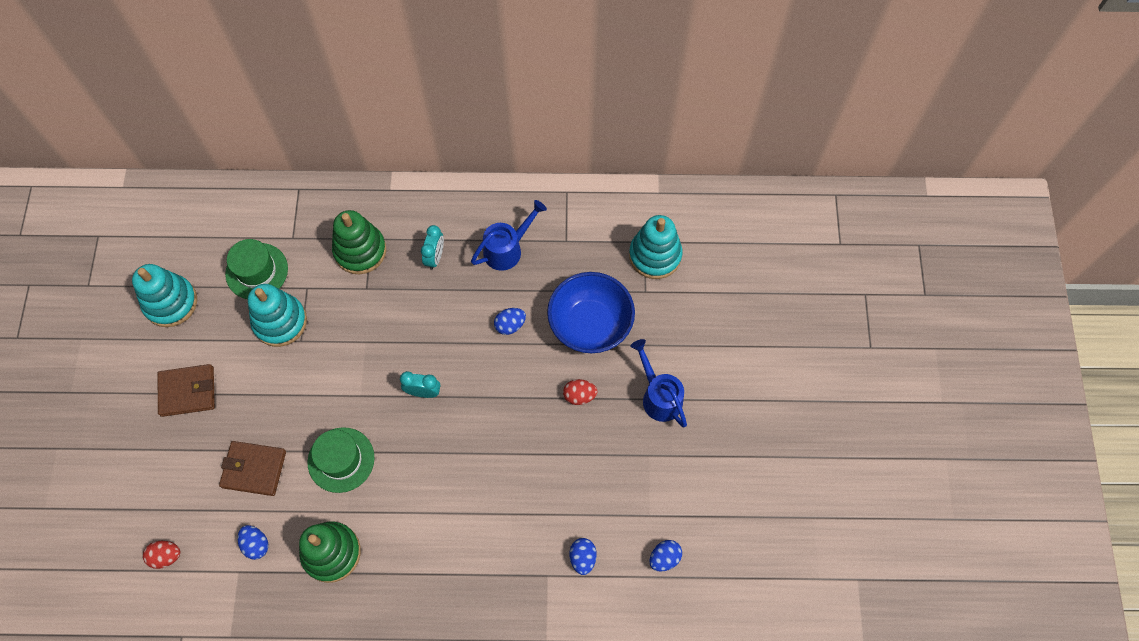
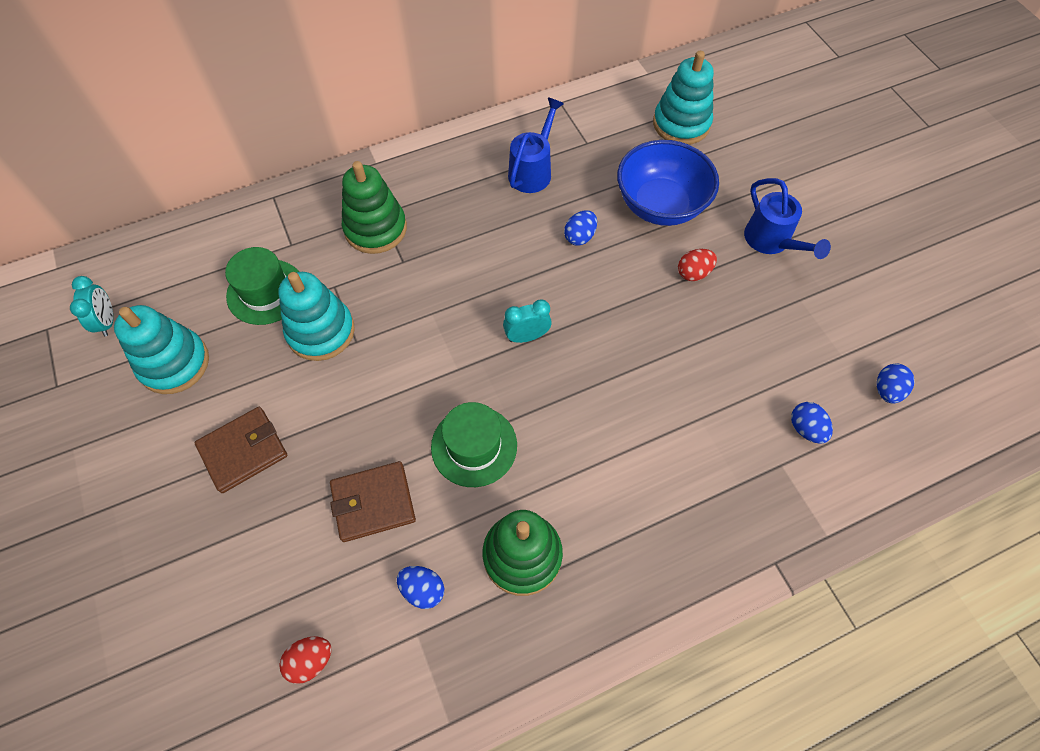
camera: 25 degrees left, 5 degrees down
turquoise clock [421,225,444,270] -> turquoise clock moved to [70,276,113,337]
blue watering can [630,339,687,427] -> blue watering can turned 150 degrees counterclockwise [744,178,831,259]

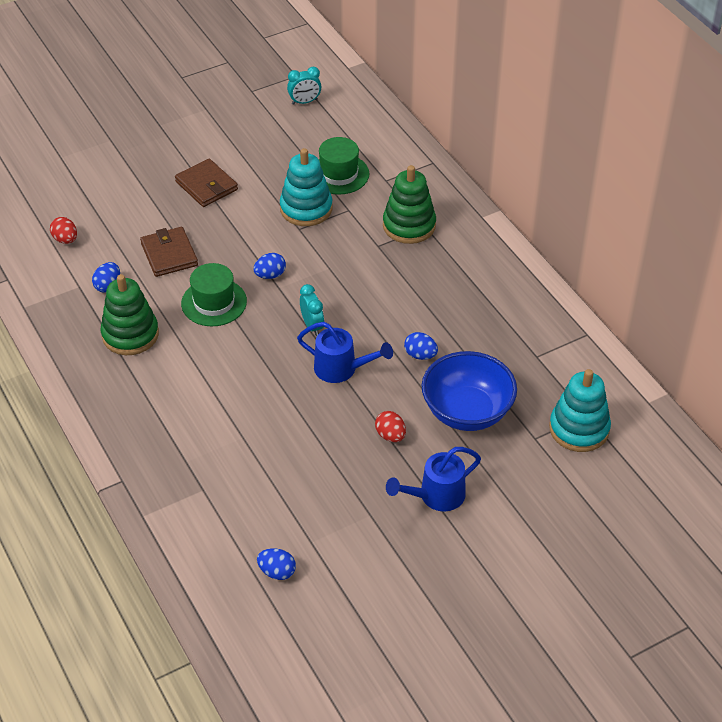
camera: 85 degrees right, 15 degrees down
turquoise stacking toy [114,305,209,394] -> none
blue watering can [508,97,564,193] -> blue watering can moved to [297,322,393,383]
blue egg [791,402,833,444] -> blue egg moved to [254,253,286,279]

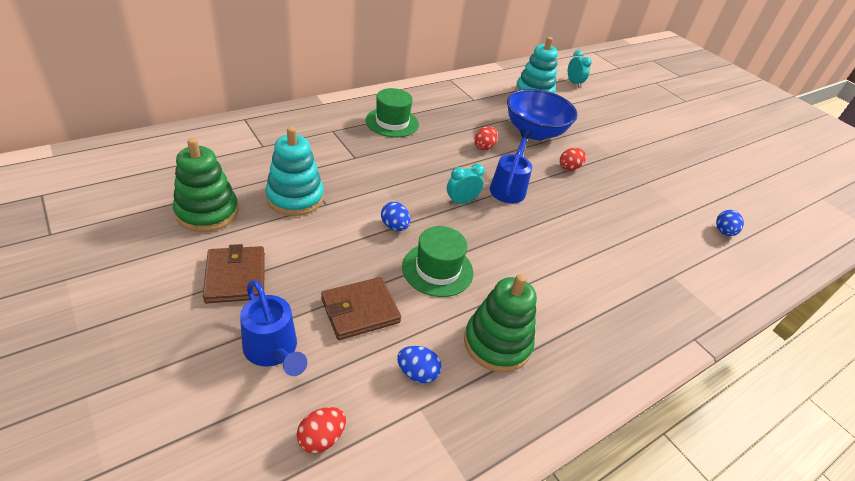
camera: 100 degrees left, 5 degrees down
brown wallet [175,159,238,207] -> brown wallet turned 60 degrees counterclockwise [203,244,265,303]
turquoise clock [287,67,321,105] -> turquoise clock moved to [568,50,592,88]
green hat [319,137,369,195] -> green hat moved to [366,88,419,137]
green stacking toy [383,165,436,244] -> green stacking toy moved to [173,138,238,232]
blue watering can [386,447,481,511] -> blue watering can moved to [240,280,307,376]
blue egg [404,332,438,360] -> red egg [474,126,497,150]

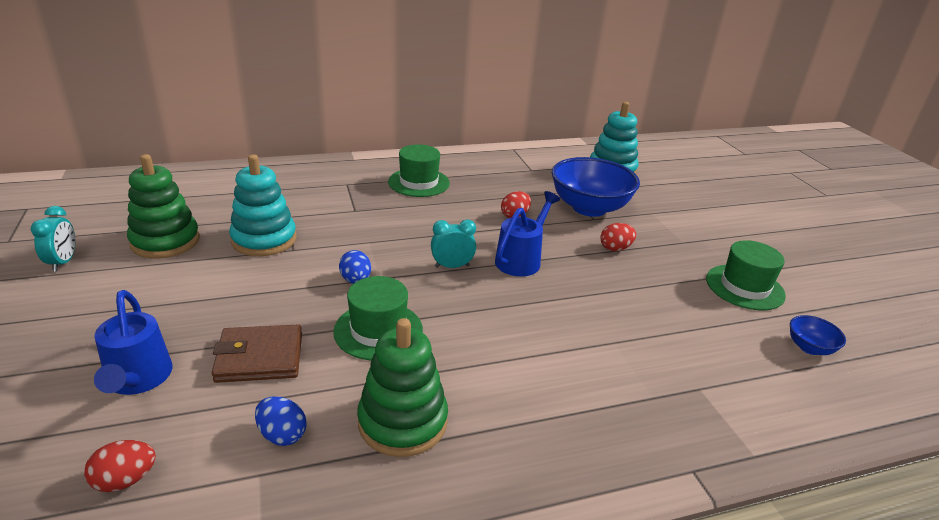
camera: 20 degrees right, 10 degrees down
brown wallet [203,244,265,303] -> none
turquoise clock [568,50,592,88] -> turquoise clock moved to [31,206,76,272]
blue egg [716,210,744,236] -> blue bowl [790,315,846,355]
none -> green hat [706,240,786,310]

